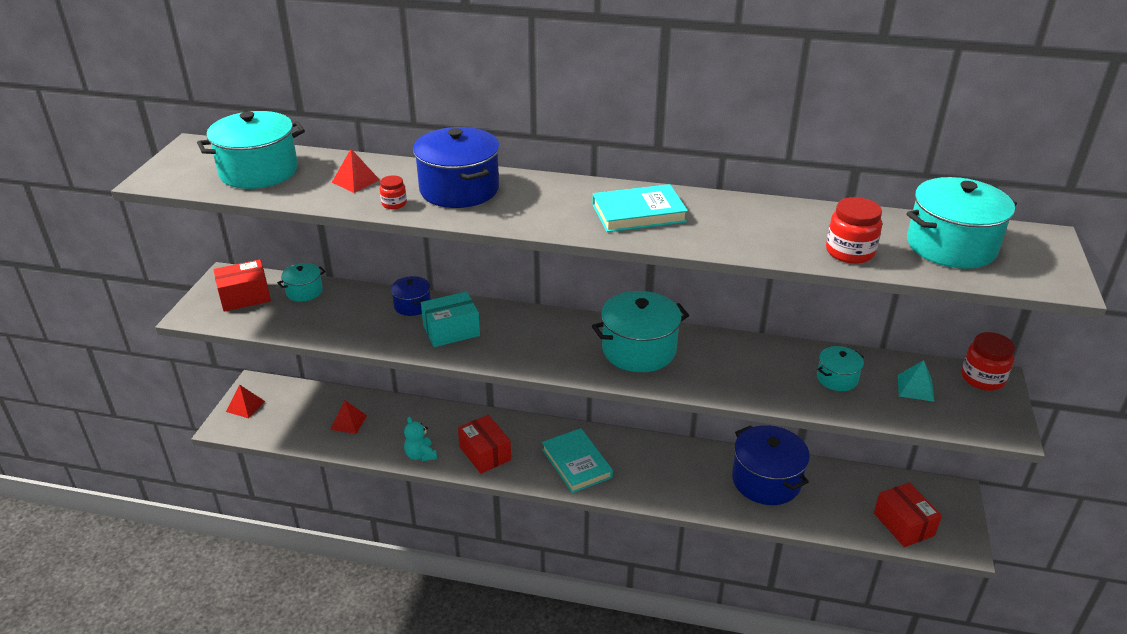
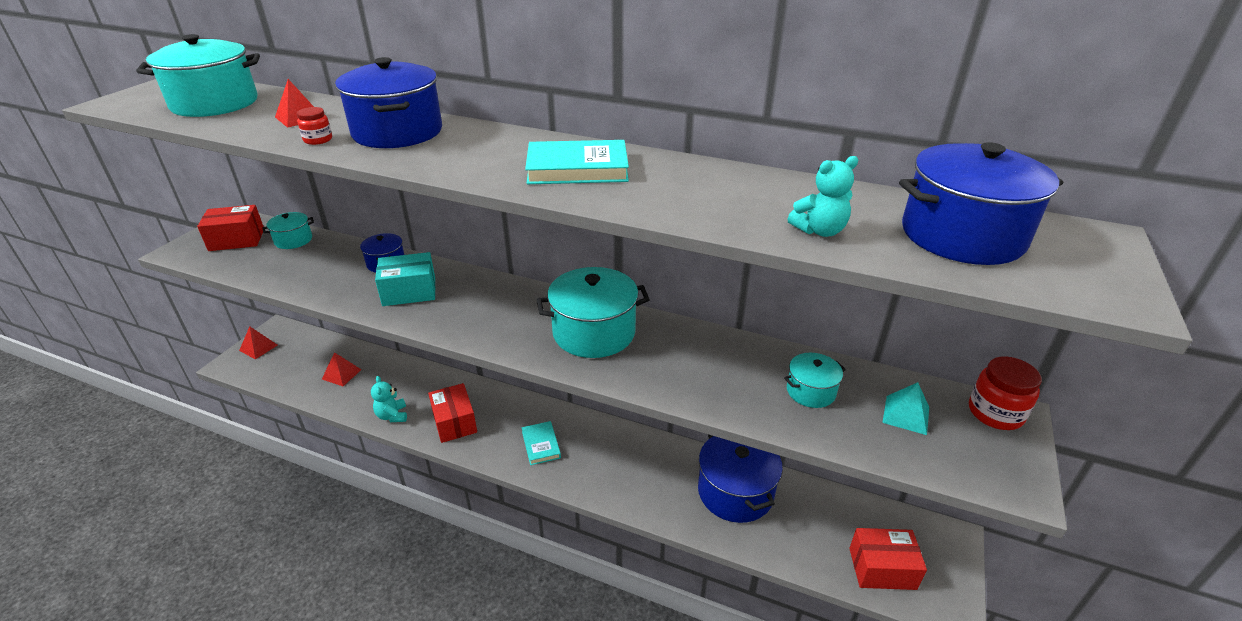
camera: 10 degrees right, 0 degrees up
turquoise book [542,428,613,493] -> turquoise book [522,421,561,465], size x0.65
red jar [826,197,882,264] -> turquoise teddy bear [788,156,858,237]
red box [874,482,942,547] -> red box turned 75 degrees counterclockwise [849,528,927,590]
turquoise pot [907,177,1017,269] -> blue pot [899,142,1063,265]

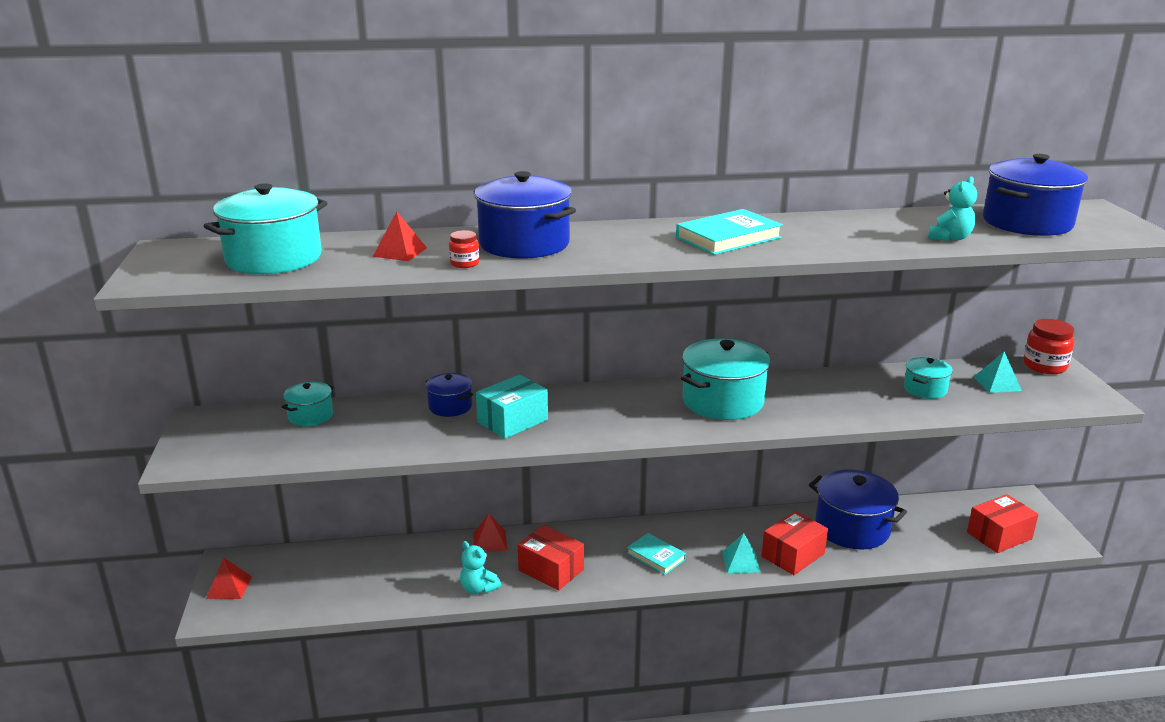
camera: 30 degrees left, 10 degrees down
red box [197,205,264,251] -> red box moved to [762,511,828,575]
red pyramid [322,352,362,386] -> red pyramid moved to [473,513,507,552]
none -> turquoise pyramid [722,533,761,573]

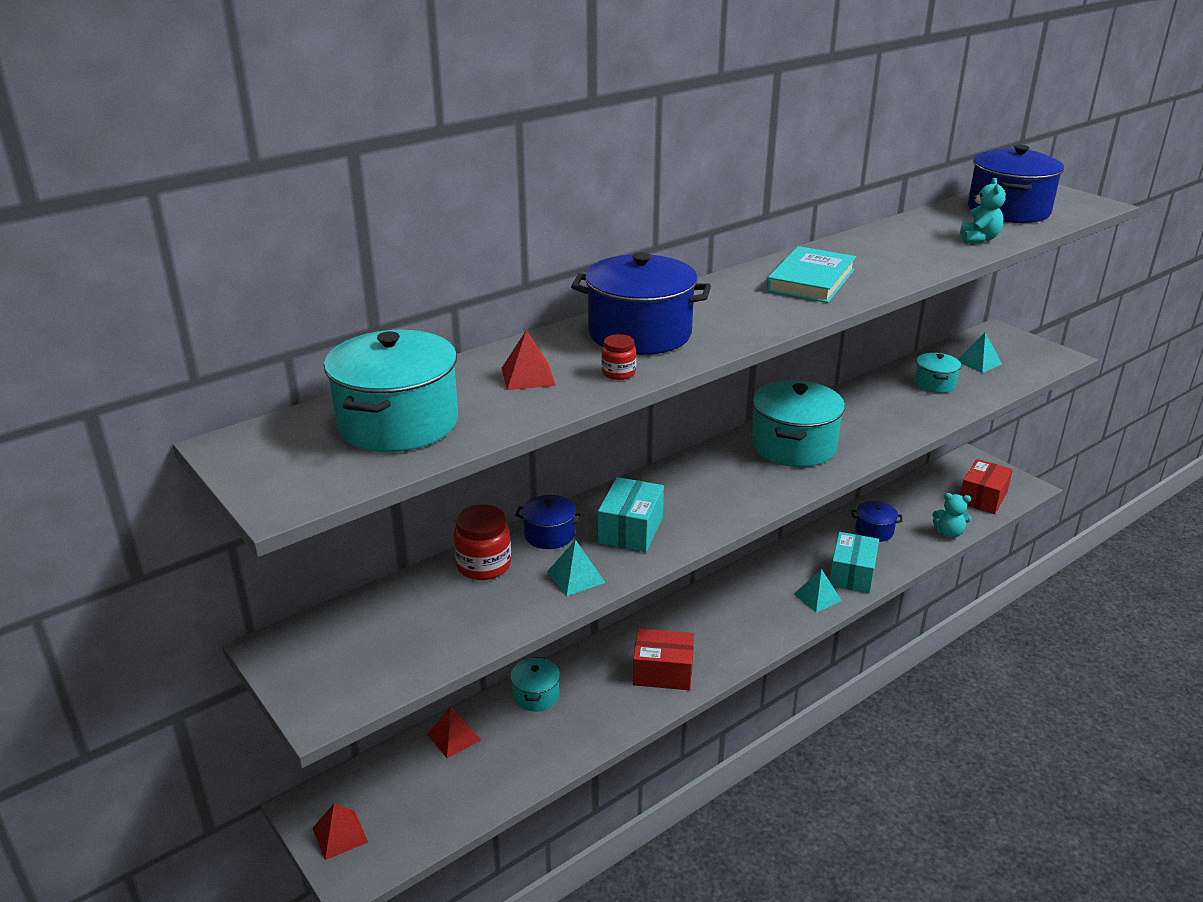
camera: 30 degrees left, 5 degrees up
turquoise pot [282,382,334,426] -> turquoise pot moved to [510,657,560,712]
turquoise teddy bear [460,541,501,594] -> turquoise teddy bear moved to [932,493,971,538]
red pyramid [473,513,507,552] -> red pyramid moved to [427,707,481,758]
turquoise book [627,533,686,575] -> none
red box [762,511,828,575] -> turquoise box [830,532,879,593]
blue pot [809,469,907,549] -> blue pot [852,501,903,542], size x0.53
red jar [1023,319,1074,374] -> red jar moved to [453,505,511,580]
none -> turquoise pyramid [547,539,606,596]

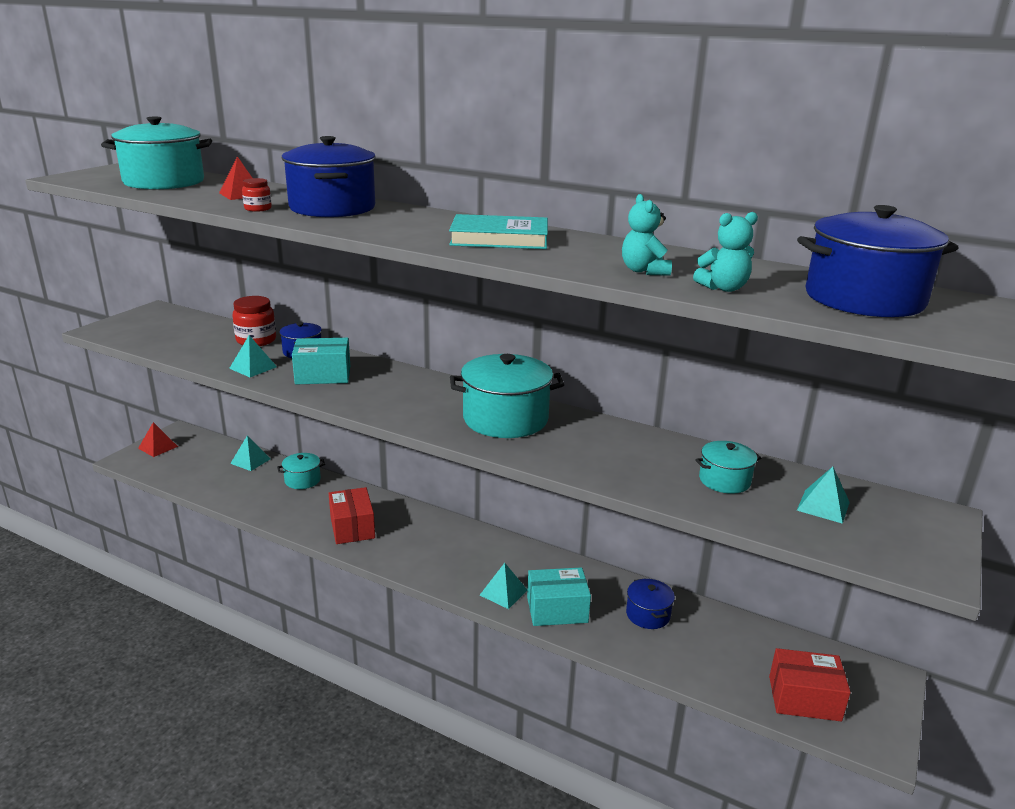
camera: 65 degrees right, 5 degrees down
red pyramid [427,707,481,758] -> turquoise pyramid [230,435,271,471]
turquoise teddy bear [932,493,971,538] -> turquoise teddy bear moved to [622,194,672,276]

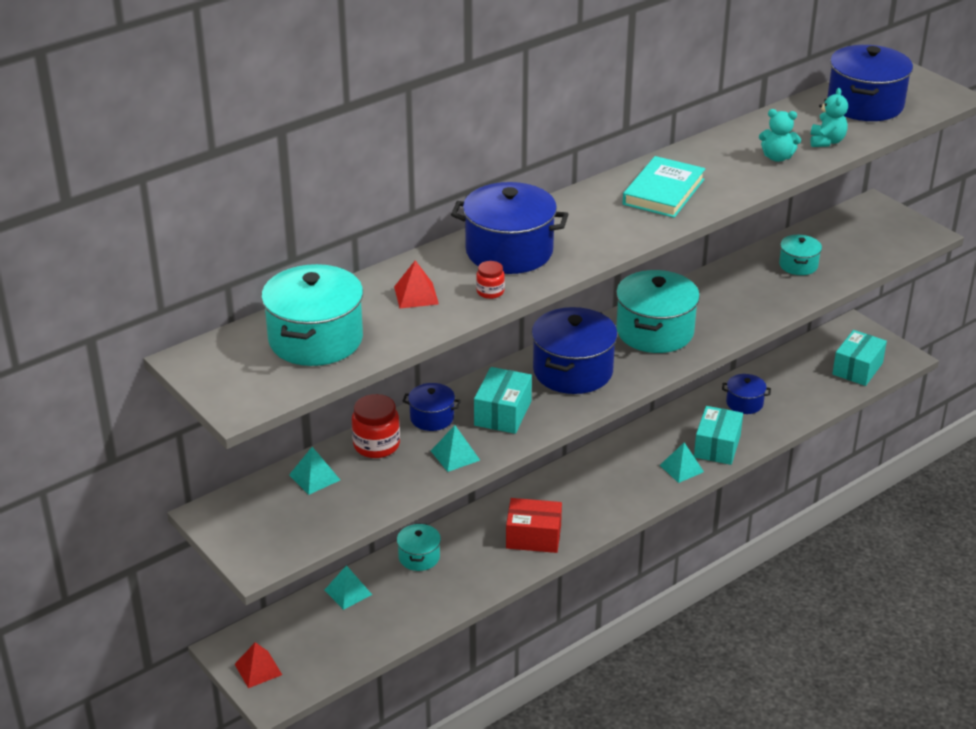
camera: 65 degrees left, 10 degrees up
red box [769,648,851,721] -> turquoise box [832,330,887,386]
turquoise pyramid [797,467,850,524] -> turquoise pyramid moved to [289,447,340,495]
none -> blue pot [532,307,618,394]

